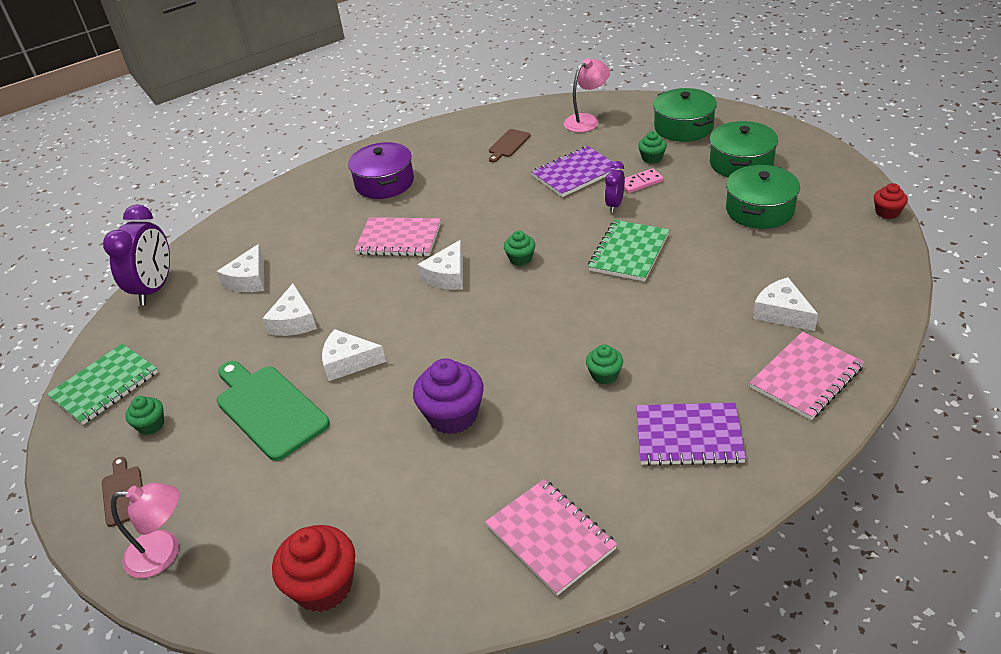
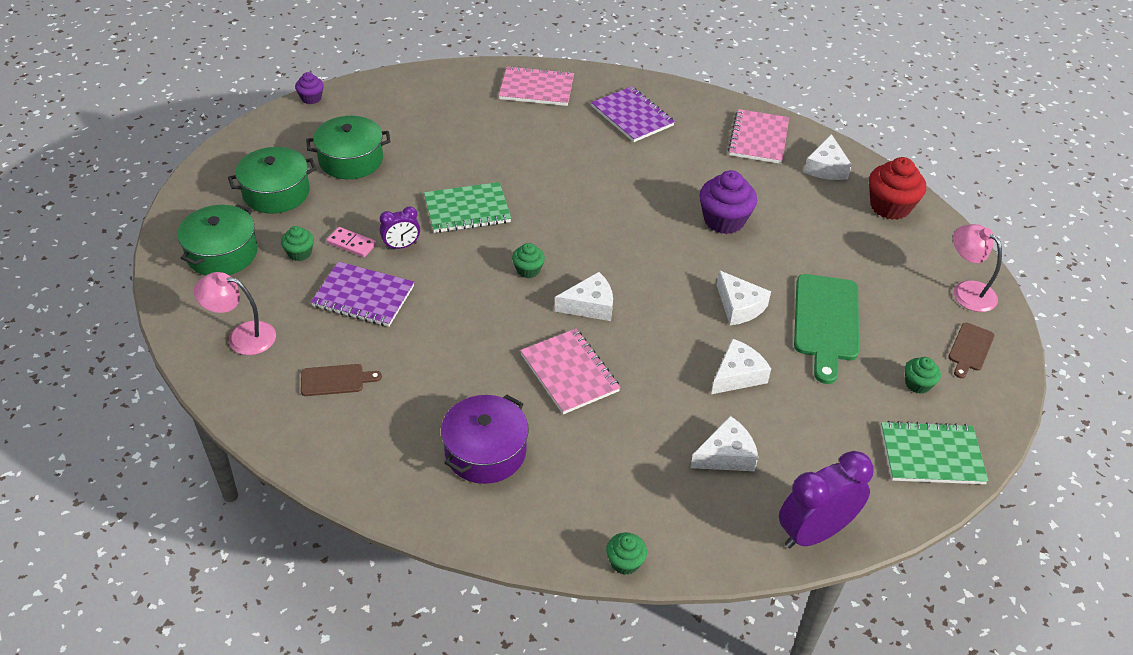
camera: 135 degrees left, 5 degrees up
green cupcake [586,345,623,384] -> green cupcake moved to [606,533,647,575]
white cheese [753,277,818,331] -> white cheese moved to [804,134,852,180]
red cupcake [874,183,908,219] -> purple cupcake [295,72,324,104]

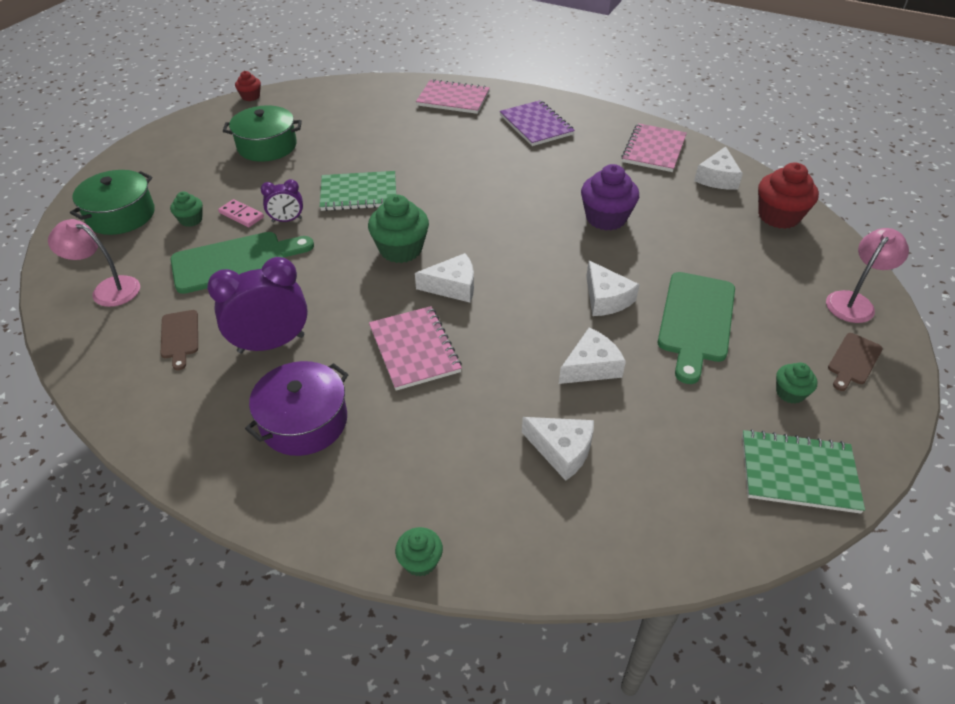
camera: 10 degrees right, 0 degrees up
green pot [228,147,316,214] -> none
purple cupcake [295,72,324,104] -> red cupcake [235,71,261,101]
brown cutting board [301,364,382,396] -> brown cutting board turned 75 degrees clockwise [160,310,198,370]
purple notebook [311,262,414,327] -> green cutting board [171,232,314,294]
green cupcake [512,243,545,278] -> green cupcake [368,195,429,263], size x1.85
white cheese [690,416,758,471] -> white cheese turned 45 degrees clockwise [522,417,594,481]
purple clock [779,451,874,548] -> purple clock moved to [207,257,308,353]
pink lamp [953,224,1002,312] -> pink lamp turned 75 degrees clockwise [826,228,909,323]

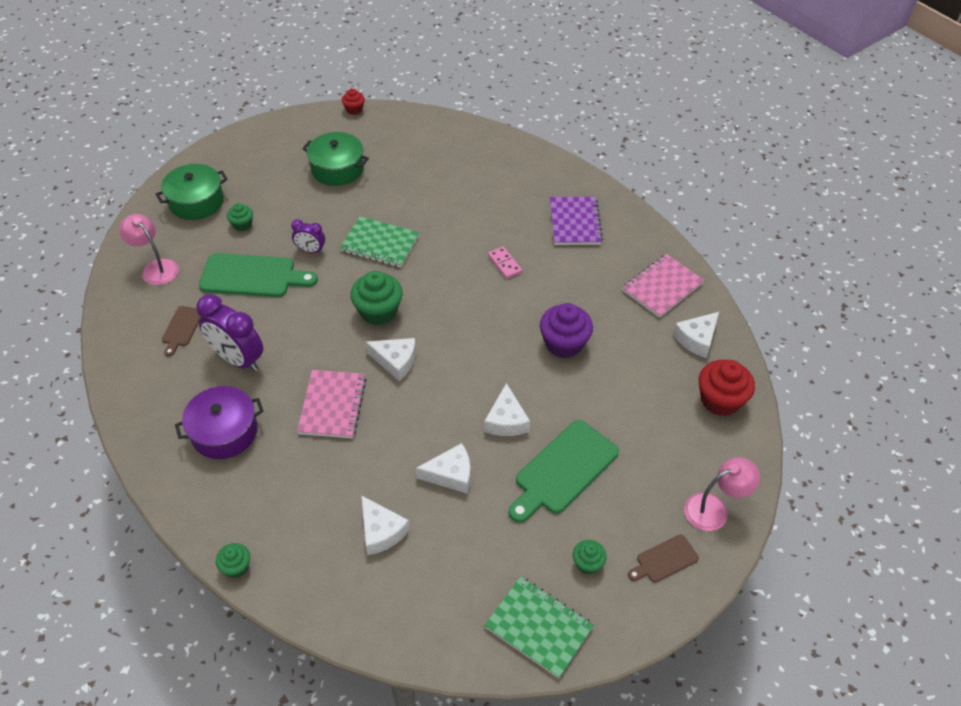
camera: 25 degrees right, 5 degrees up
purple clock [207,257,308,353] -> purple clock turned 150 degrees counterclockwise [197,294,263,372]
pink domino [218,199,264,227] -> pink domino moved to [488,247,522,279]
pink notebook [416,79,490,114] -> none

